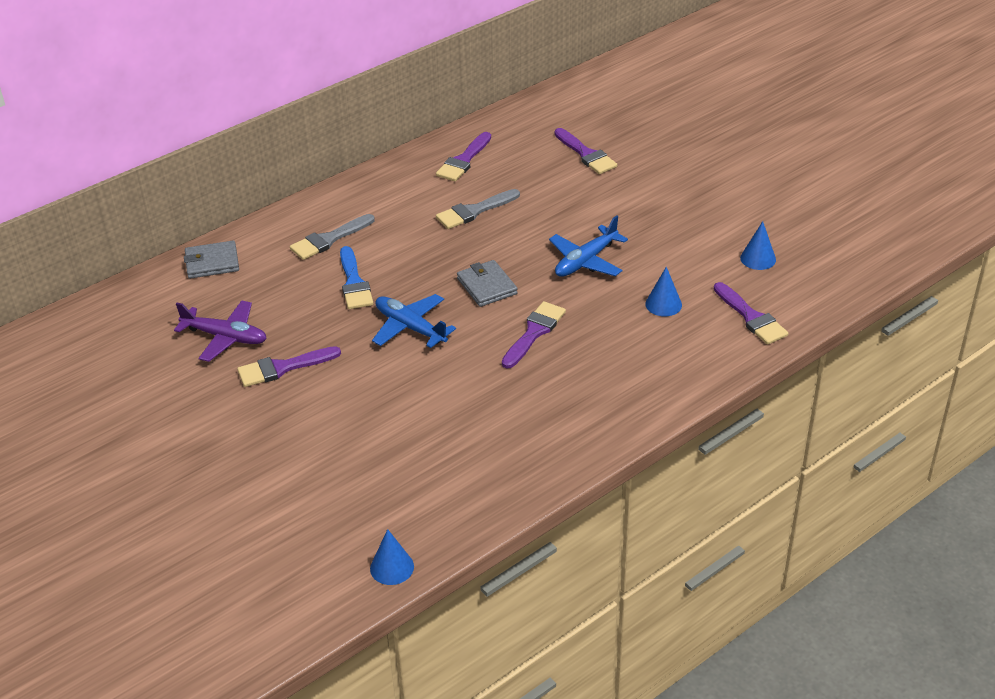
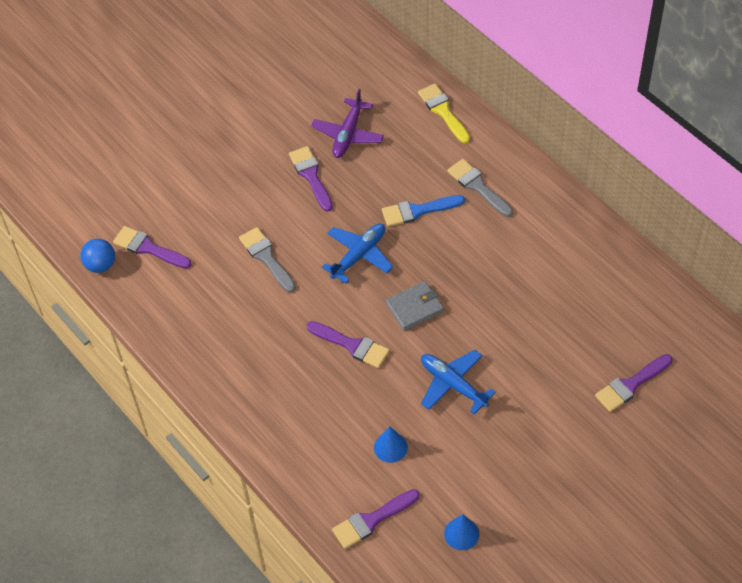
camera: 90 degrees right, 15 degrees up
grey wallet [184,240,239,279] -> yellow brush [418,84,470,143]
blue cone [370,529,414,585] -> blue ball [80,239,115,273]
purple brush [436,132,491,181] -> purple brush moved to [113,226,192,269]
grey brush [436,189,520,229] -> grey brush moved to [239,227,296,292]

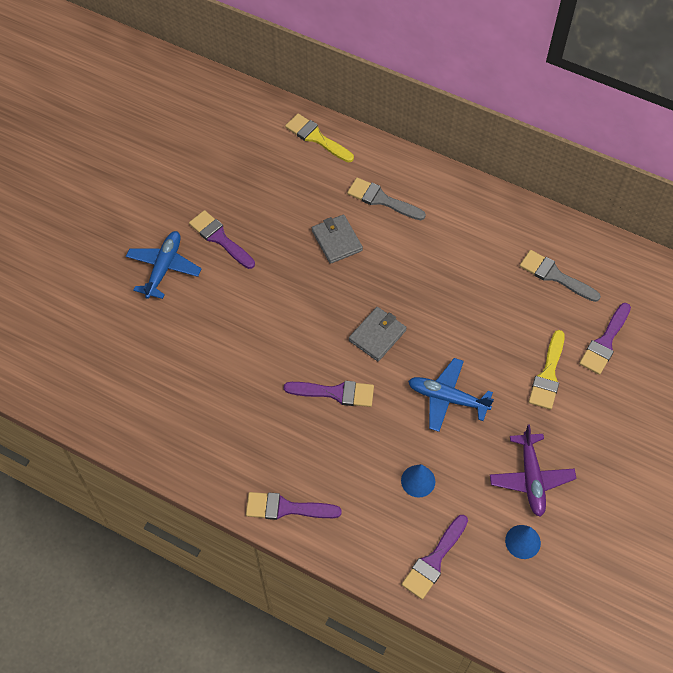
camera: 25 degrees left, 5 degrees up
blue ball [80,239,115,273] -> none
purple brush [113,226,192,269] -> purple brush moved to [246,492,342,520]
grey brush [239,227,296,292] -> grey brush moved to [520,250,601,302]
purple plane [311,89,384,158] -> purple plane moved to [490,424,577,517]
blue plane [322,224,393,284] -> blue plane moved to [126,231,202,299]
blue brush [382,195,465,227] -> grey wallet [312,215,363,264]
none -> yellow brush [529,330,565,410]

